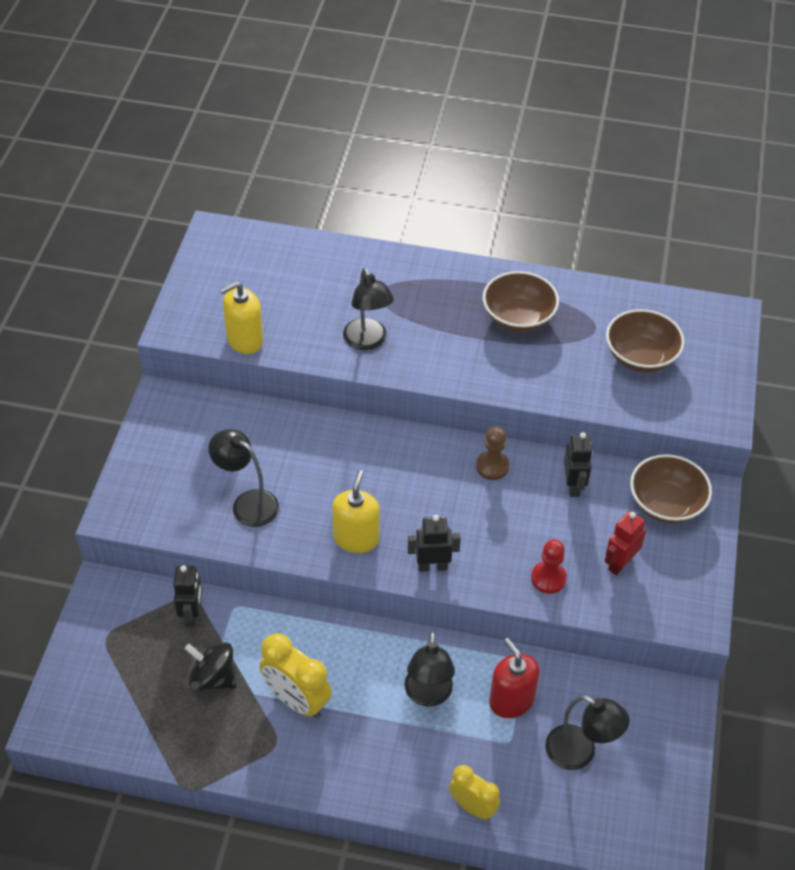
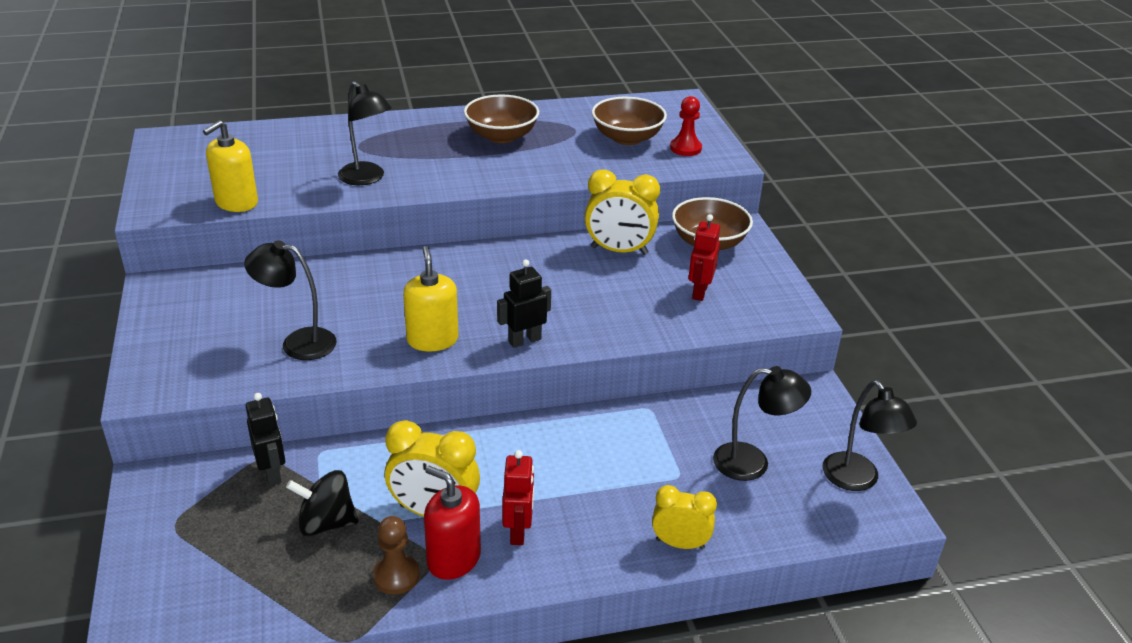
camera: 25 degrees left, 15 degrees down
black lamp [405,631,455,707] -> black lamp moved to [822,380,917,491]
brown pawn [476,427,510,480] -> brown pawn moved to [373,516,420,595]
red soap dispenser [489,638,540,718] -> red soap dispenser moved to [424,466,481,580]
red pawn [531,539,567,594] -> red pawn moved to [670,96,702,156]
black robot [564,432,593,497] -> yellow clock [585,169,660,255]
none -> red robot [502,450,534,545]

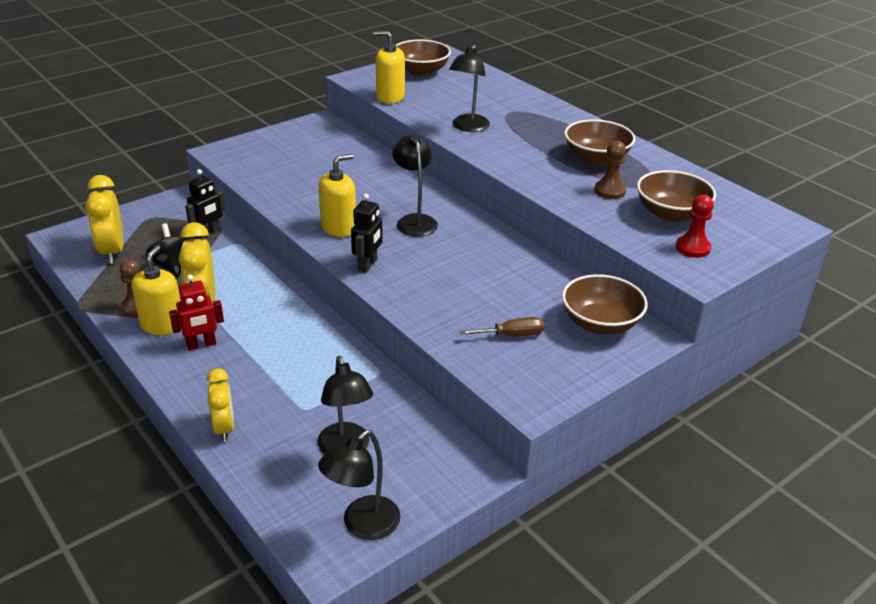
camera: 65 degrees right, 0 degrees up
black lamp [244,240,337,360] -> black lamp moved to [392,134,438,237]
red soap dispenser [424,466,481,580] -> yellow soap dispenser [132,245,181,335]
black robot [497,259,551,348] -> black robot turned 75 degrees clockwise [351,193,383,273]
yellow clock [585,169,660,255] -> yellow clock moved to [85,175,123,264]
red robot [689,214,720,301] -> brown screwdriver [460,317,545,336]
none -> brown bowl [396,39,451,76]
none -> brown pawn [594,141,626,199]

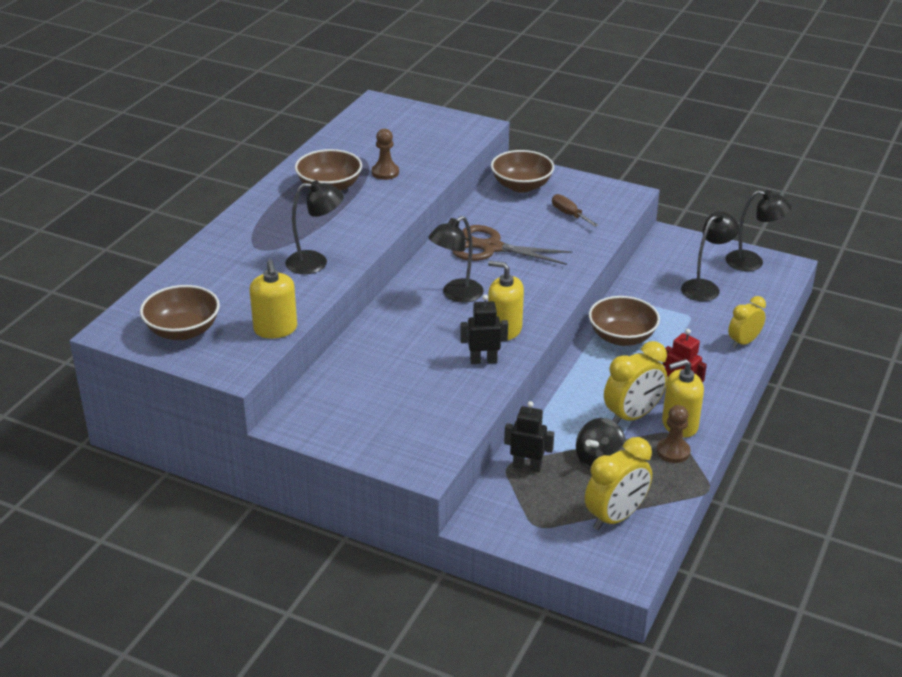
camera: 115 degrees left, 0 degrees up
black robot [351,193,383,273] -> black robot moved to [460,295,508,364]
brown bowl [637,170,716,222] -> brown bowl moved to [589,296,660,346]
red pawn [676,195,714,258] -> none
none -> brown scissors [452,225,573,265]

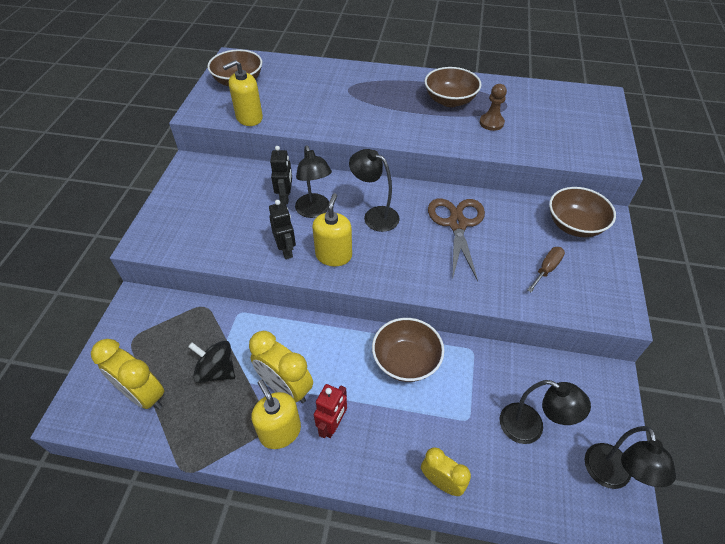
camera: 75 degrees right, 15 degrees up
black lamp [285,180,344,274] -> black lamp moved to [295,145,332,218]
black robot [504,401,554,472] -> black robot moved to [270,146,292,204]
brown pawn [657,405,690,463] -> none

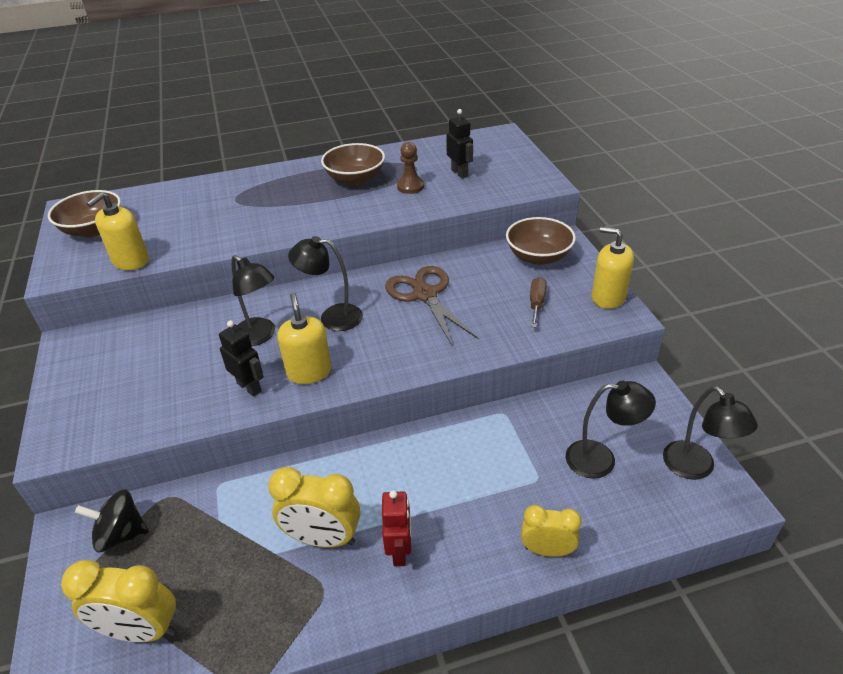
camera: 25 degrees left, 10 degrees down
black spinning top [188,341,235,383] -> black spinning top moved to [75,489,149,553]
yellow soap dispenser [251,379,301,449] -> yellow soap dispenser moved to [592,227,634,309]
black robot [270,146,292,204] -> black robot moved to [446,109,473,179]
brown bowl [372,318,444,382] -> none

